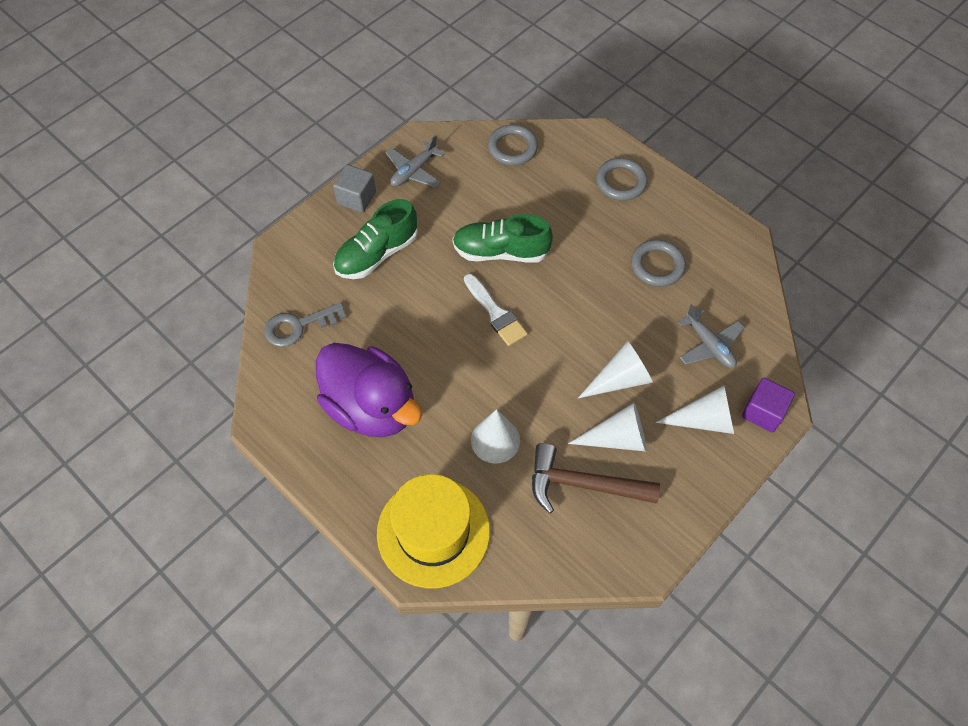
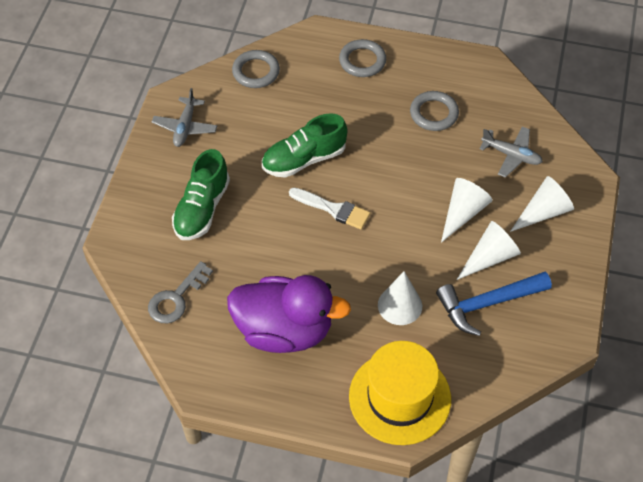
camera: 30 degrees left, 5 degrees down
grey cube [333,164,376,213] -> none
brown hammer [532,443,660,513] -> blue hammer [436,272,552,336]
purple cube [742,378,795,432] -> none

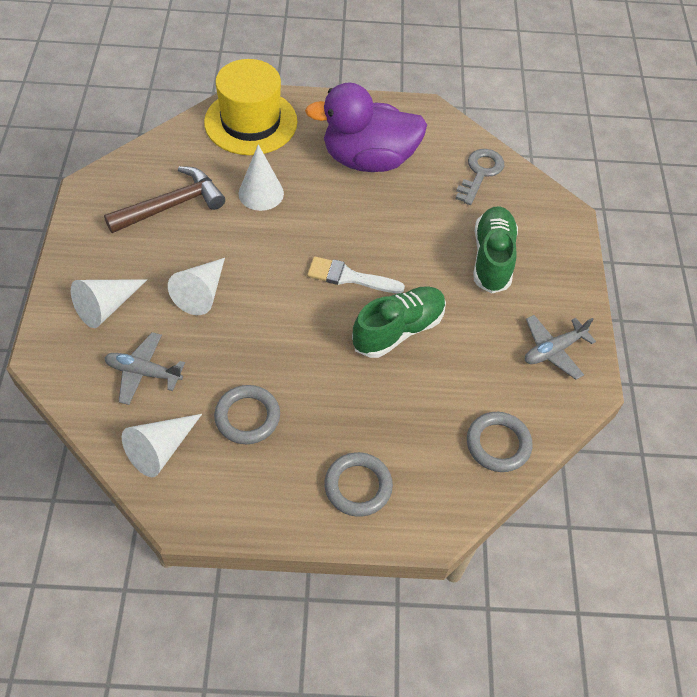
camera: 165 degrees right, 0 degrees up
grey plane [152,88,217,147] -> grey plane turned 120 degrees counterclockwise [525,315,596,380]
blue hammer [436,272,552,336] -> brown hammer [104,166,225,233]
white cone [457,221,521,280] -> white cone moved to [122,414,202,477]

